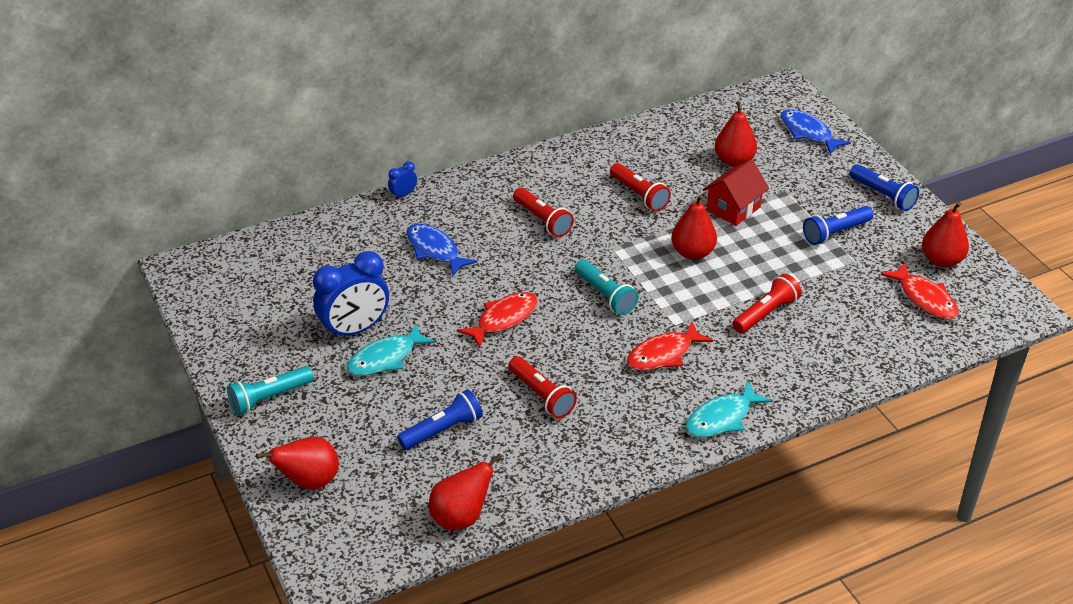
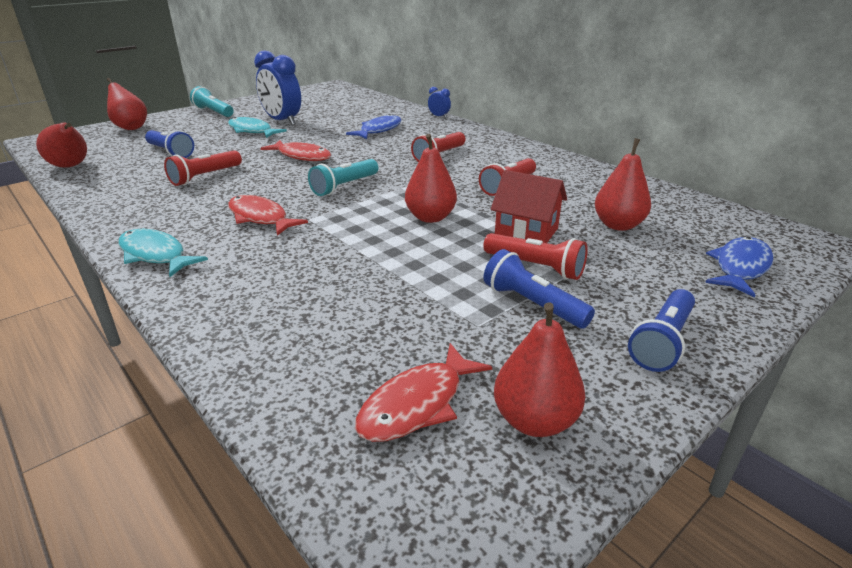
camera: 75 degrees right, 10 degrees down
red flashlight [732,274,801,333] -> red flashlight moved to [483,233,588,280]

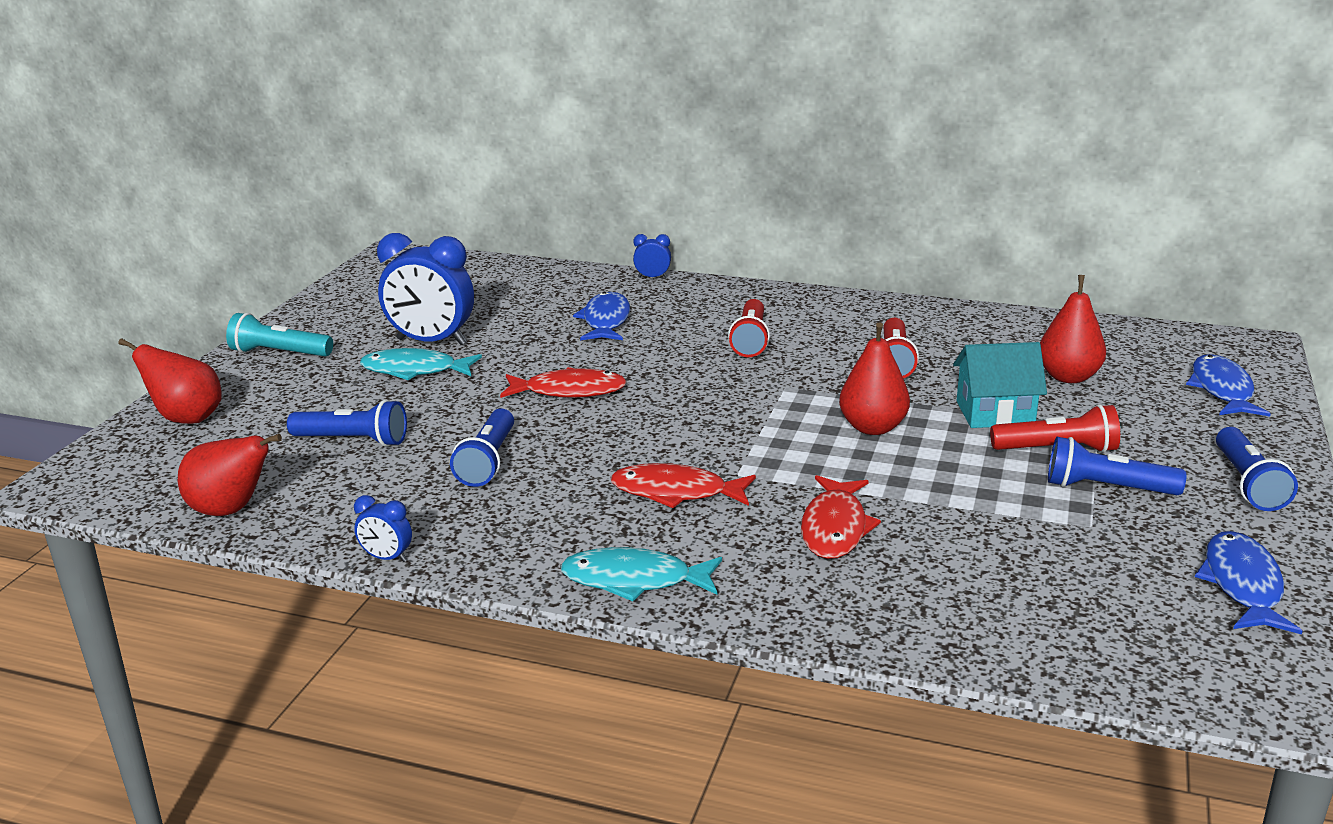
camera: 30 degrees left, 5 degrees down
red flashlight [164,150,242,186] -> blue flashlight [450,408,514,487]
turquoise flashlight [308,159,378,196] -> none
red fish [355,343,492,442] -> red fish moved to [801,475,881,559]
red house [491,170,567,243] -> turquoise house [953,342,1047,428]
red pear [494,302,585,437] -> blue fish [1195,531,1302,635]
none -> blue clock [354,495,412,562]

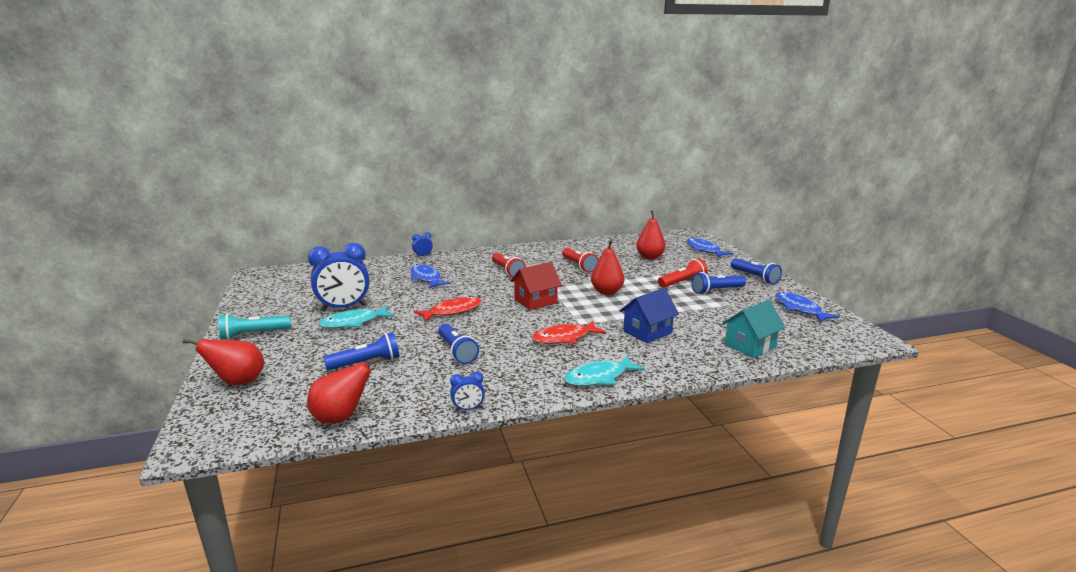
camera: 35 degrees left, 5 degrees down
red fish [801,475,881,559] -> blue house [620,288,679,343]
turquoise house [953,342,1047,428] -> turquoise house moved to [722,300,786,358]
none -> red house [511,262,562,310]

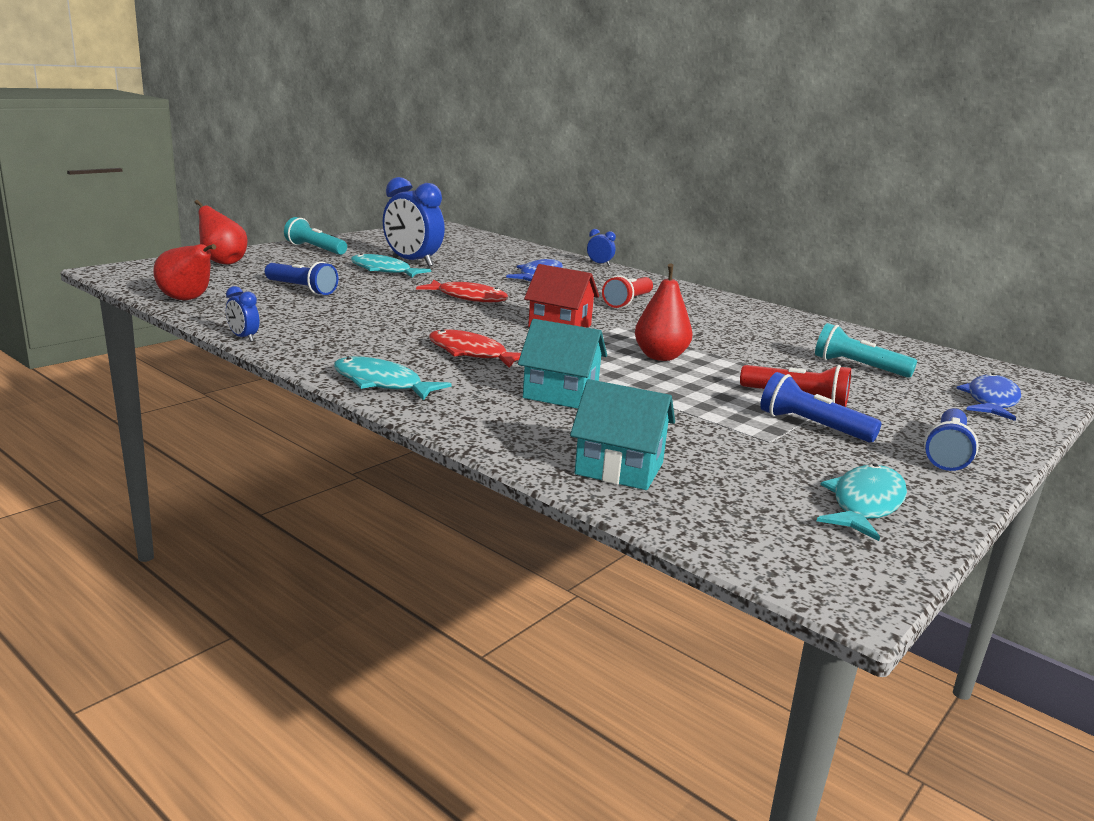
camera: 55 degrees right, 0 degrees up
blue flashlight [438,323,479,364] -> none
red flashlight [562,248,599,273] -> none
blue house [620,288,679,343] -> turquoise house [518,319,607,409]
red pear [636,210,666,259] -> turquoise flashlight [815,323,917,378]
blue fish [775,292,840,323] -> turquoise fish [817,463,907,541]

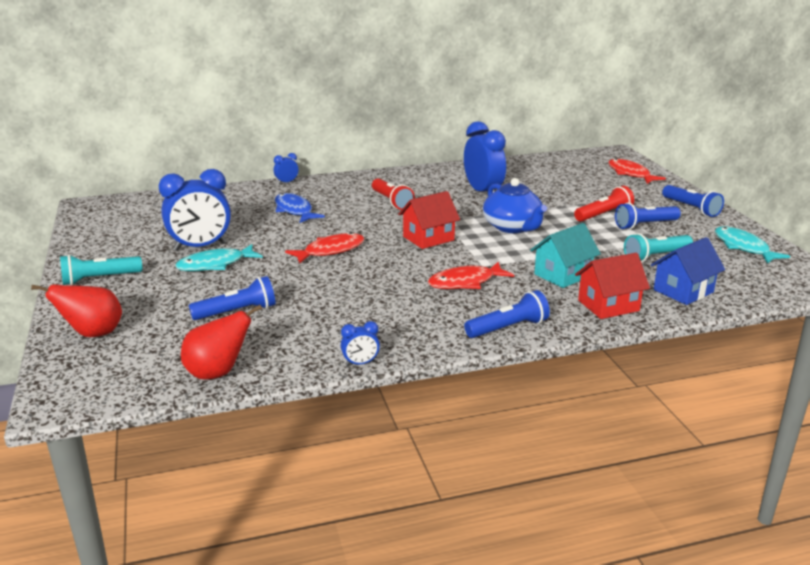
camera: 55 degrees left, 5 degrees up
turquoise fish [334,356,451,400] -> blue flashlight [464,290,550,338]
turquoise house [570,379,675,490] -> blue house [651,237,725,305]
red pear [635,264,693,361] -> blue teapot [483,178,547,233]
turquoise flashlight [815,323,917,378] -> turquoise flashlight moved to [624,233,693,262]
blue fish [956,373,1022,421] -> red fish [608,159,666,184]
none -> blue clock [464,121,506,192]
none -> red house [575,253,650,319]

